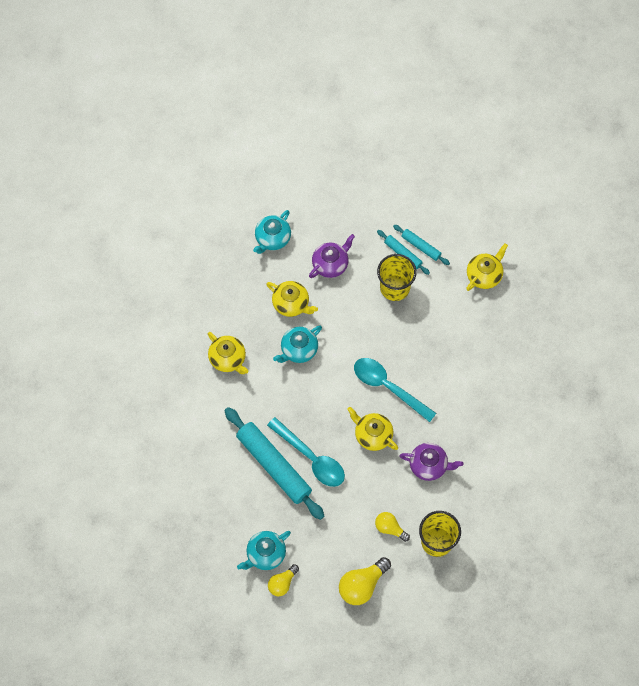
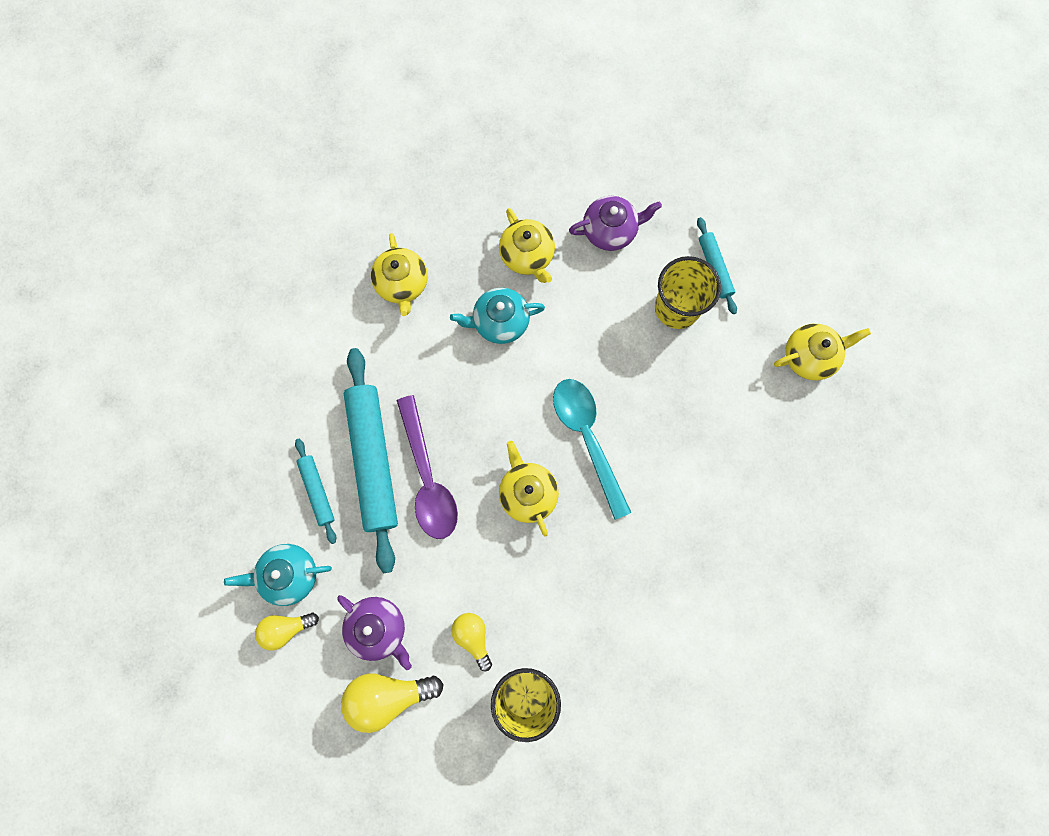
camera: 30 degrees right, 10 degrees up
turquoise teapot [253,210,291,254] -> none
turquoise spoon [267,417,345,487] -> purple spoon [396,395,458,539]
turquoise rolling pin [393,225,450,265] -> turquoise rolling pin moved to [295,439,336,544]
purple teapot [399,443,463,481] -> purple teapot moved to [337,595,412,670]

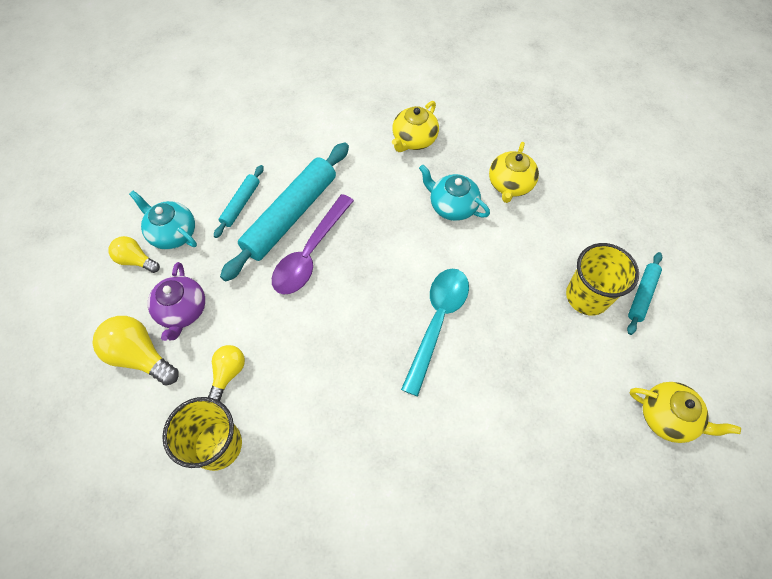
camera: 45 degrees right, 15 degrees down
yellow teapot [499,441,559,537] -> none
purple teapot [569,196,662,251] -> none

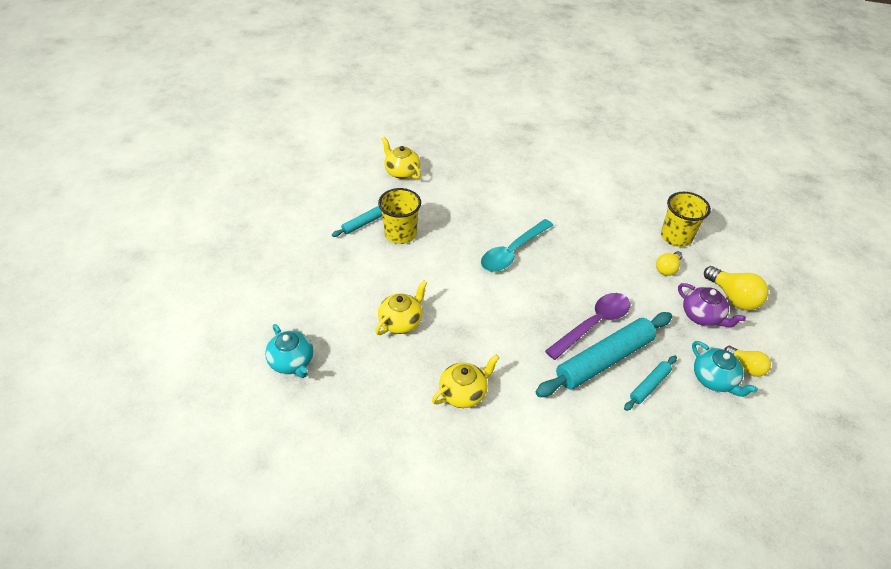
camera: 160 degrees left, 15 degrees down
purple teapot [148,262,205,341] -> purple teapot turned 120 degrees clockwise [678,283,746,327]
turquoise teapot [419,165,490,221] -> turquoise teapot moved to [265,324,314,378]

